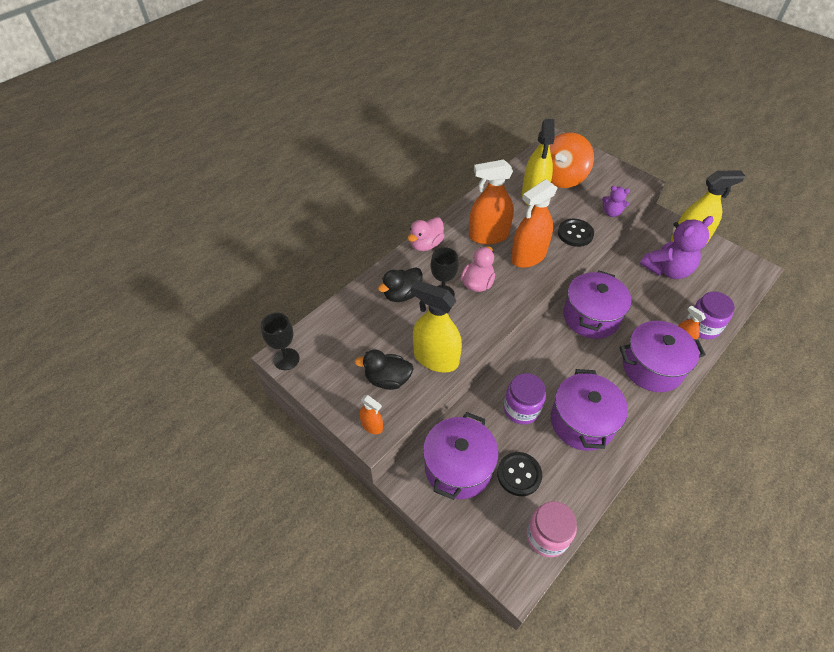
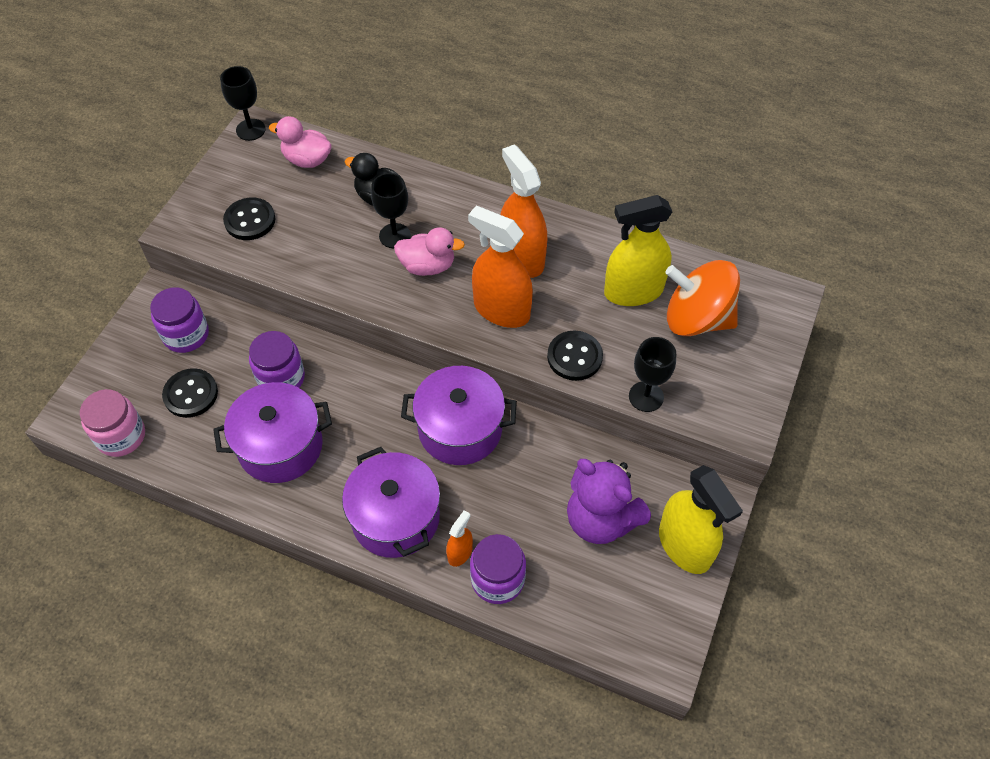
camera: 70 degrees right, 5 degrees up
black duck [354,349,414,390] -> black button [223,197,275,240]
orange spray bottle [359,395,383,434] -> none
pink duck [407,217,444,251] -> pink duck moved to [269,116,332,168]
yellow spray bottle [411,280,462,373] -> none
purple pot [423,412,499,500] -> purple jar [150,287,209,353]
purple teddy bear [602,186,630,217] -> black goblet [629,337,676,412]

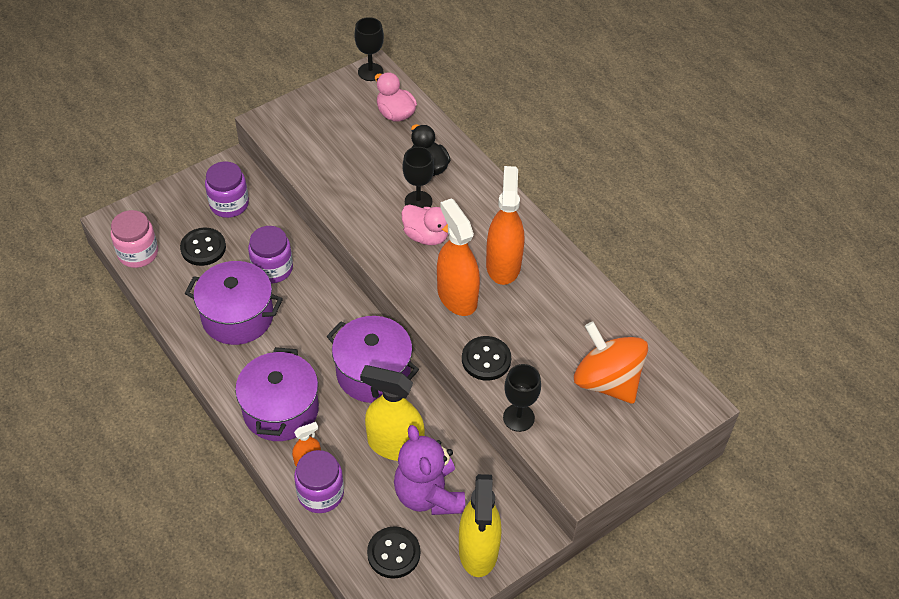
camera: 30 degrees right, 5 degrees down
black button [223,197,275,240] -> black button moved to [367,526,420,579]
yellow spray bottle [604,195,672,306] -> yellow spray bottle moved to [360,365,425,461]

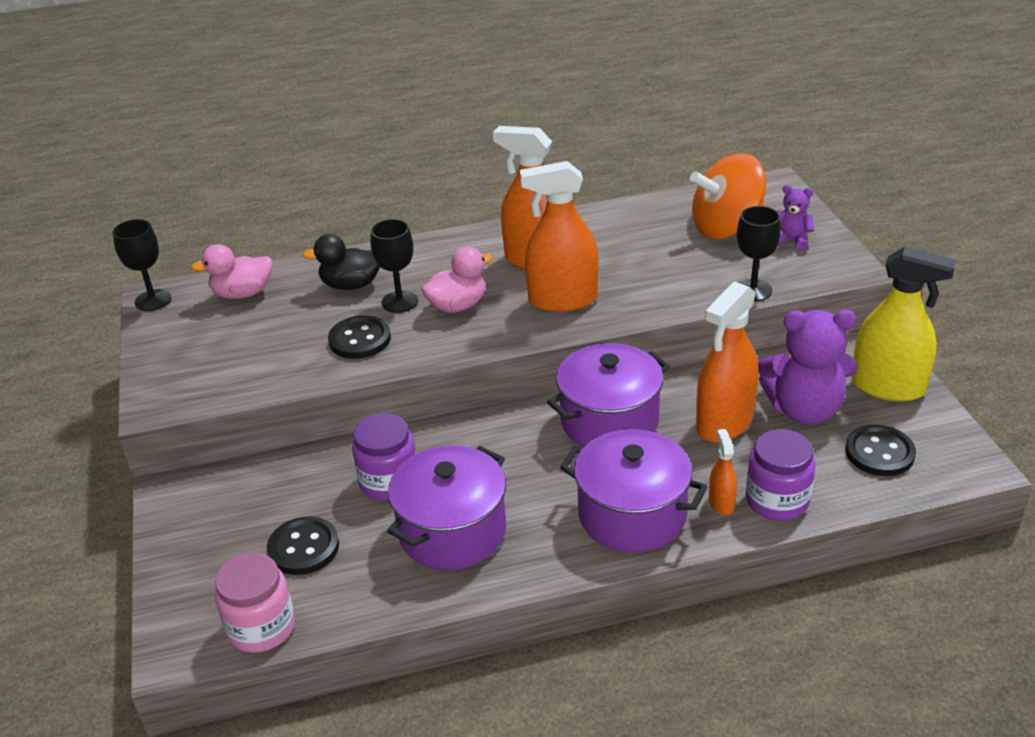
camera: 65 degrees left, 15 degrees down
purple jar [205,162,249,218] -> none
yellow spray bottle [360,365,425,461] -> orange spray bottle [696,282,758,443]
black button [462,336,511,381] -> black button moved to [328,315,391,359]
none -> purple teddy bear [777,185,814,251]

